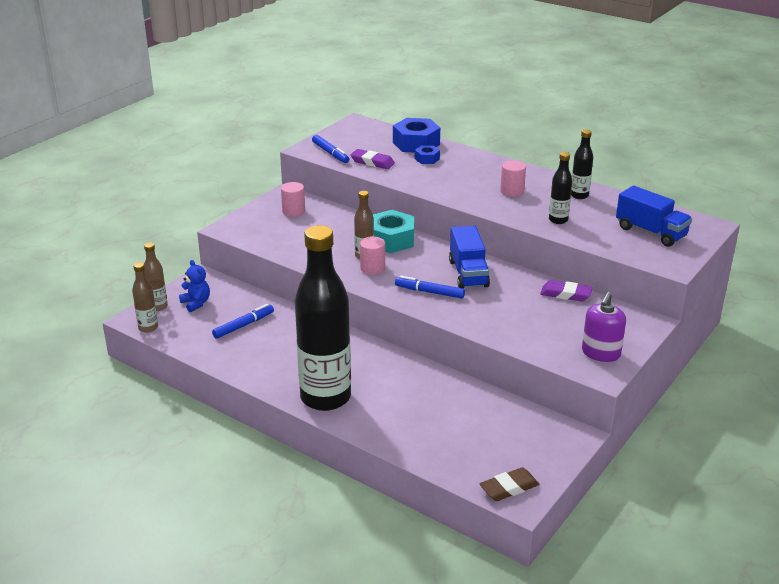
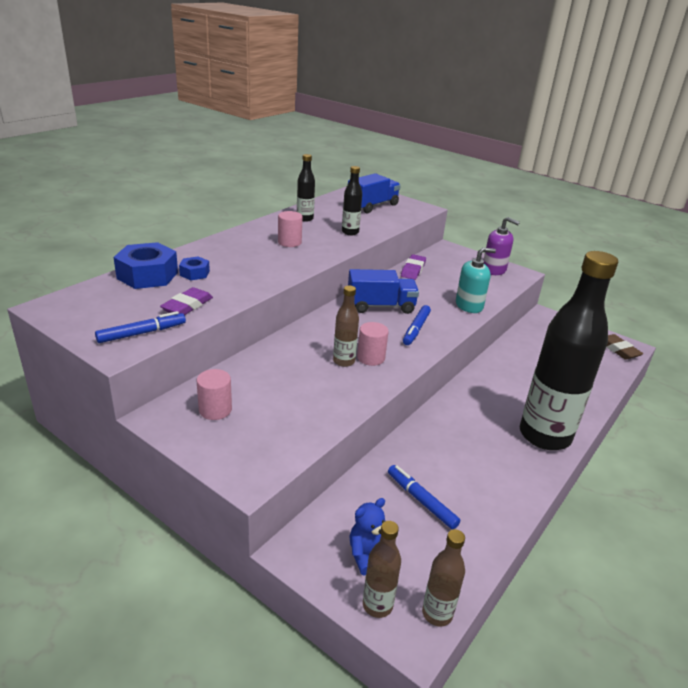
camera: 90 degrees left, 0 degrees up
turquoise nut [373,210,414,253] -> none
none -> turquoise soap dispenser [456,247,496,313]

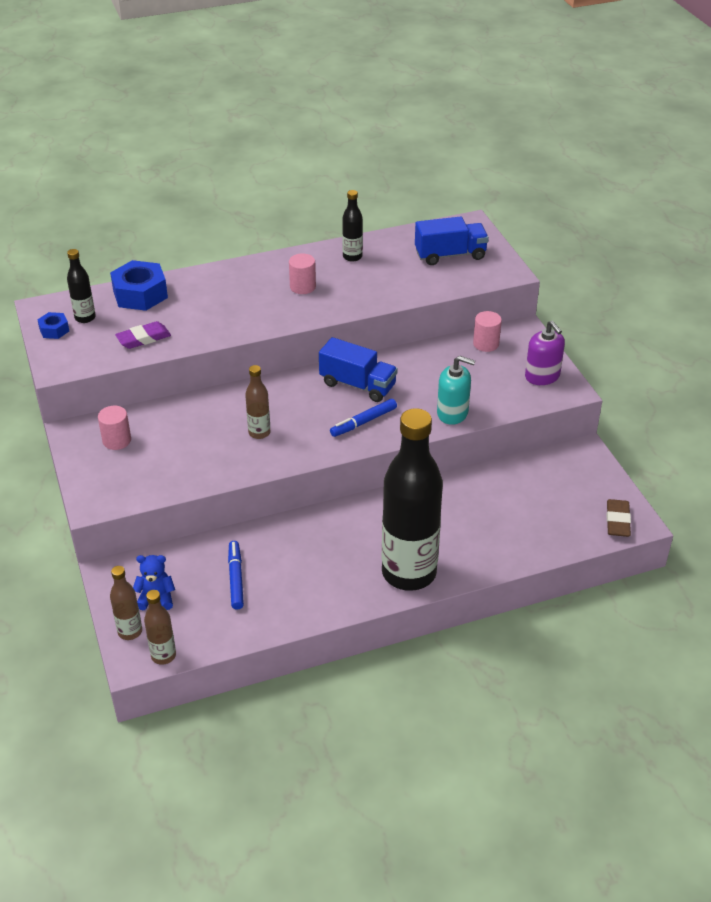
camera: 35 degrees right, 10 degrees up
blue marker [95,311,186,343] -> none
blue nut [179,256,210,280] -> blue nut moved to [38,312,69,339]
black bottle [342,166,362,235] -> black bottle moved to [67,249,96,323]
pink cylinder [357,322,388,366] -> pink cylinder moved to [473,311,502,352]
purple eraser [401,254,426,280] -> none

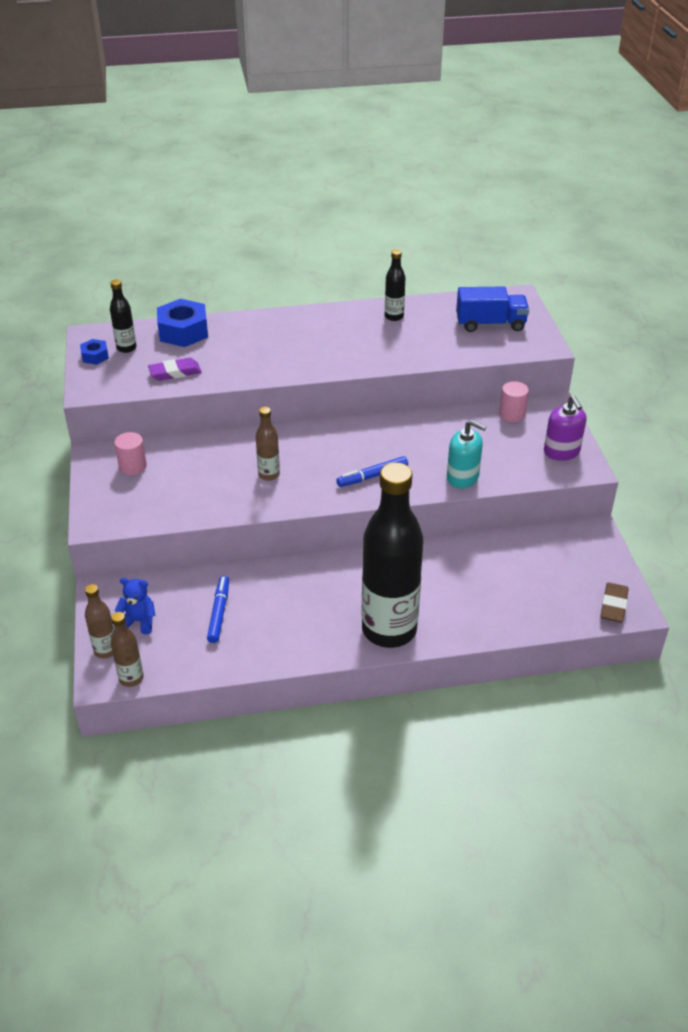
camera: 10 degrees right, 0 degrees up
pink cylinder [289,253,316,294] -> none
blue truck [319,337,398,402] -> none

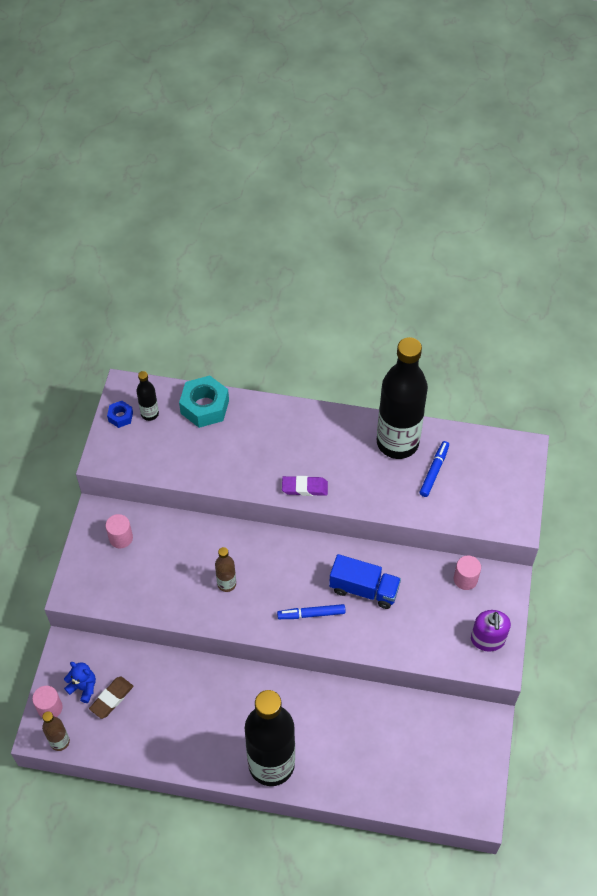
camera: 20 degrees right, 15 degrees up
brown bottle [85,584,114,658] -> pink cylinder [32,686,63,717]
purple eraser [148,358,202,381] -> purple eraser moved to [282,476,328,496]
blue nut [157,299,208,347] -> turquoise nut [179,376,229,428]
blue marker [207,576,229,643] -> blue marker moved to [420,441,449,497]
black bottle [385,249,405,321] -> black bottle [377,337,428,459], size x2.34
turquoise soap dispenser [447,420,487,489] -> none
blue truck [456,286,529,332] -> blue truck moved to [329,554,401,609]
brown eraser [600,582,629,623] -> brown eraser moved to [89,677,133,719]

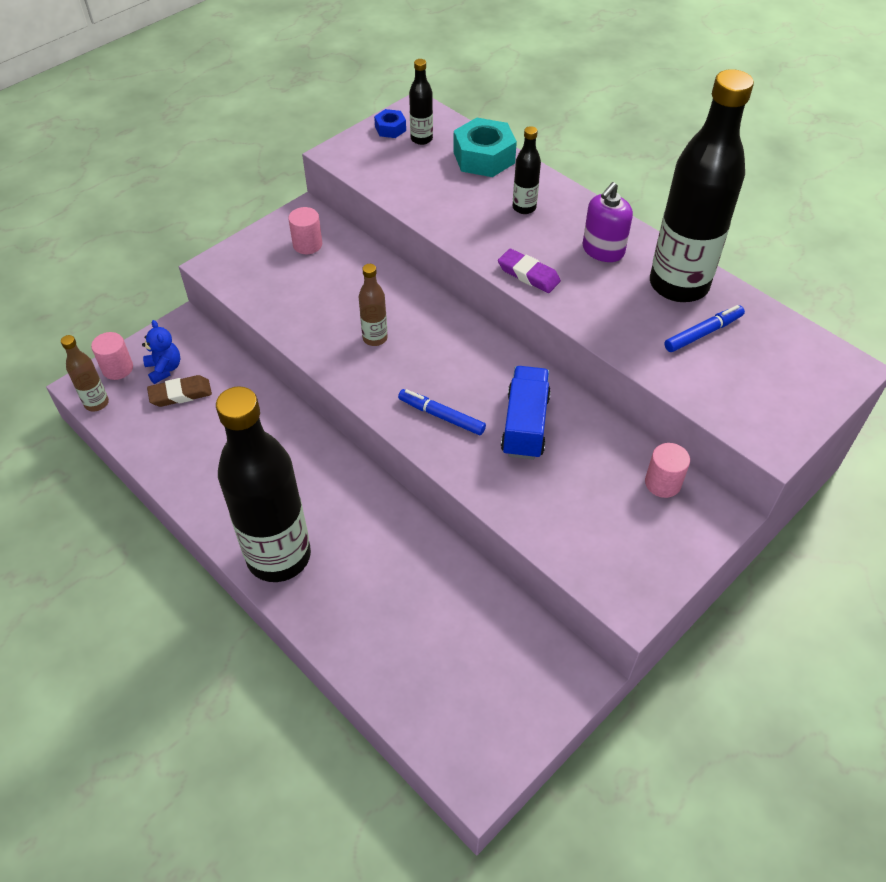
camera: 35 degrees right, 5 degrees down
blue truck [329,554,401,609] -> blue truck turned 135 degrees counterclockwise [501,366,551,460]
purple soap dispenser [471,610,511,651] -> purple soap dispenser moved to [582,182,633,262]
none -> black bottle [513,126,541,214]

